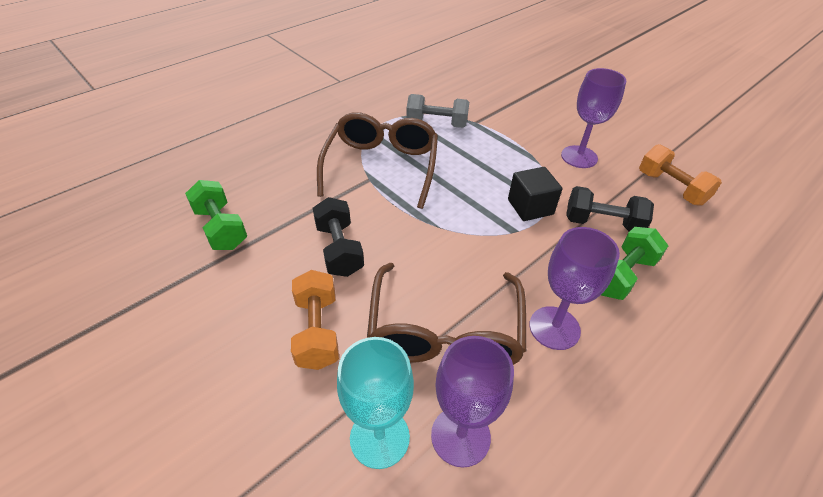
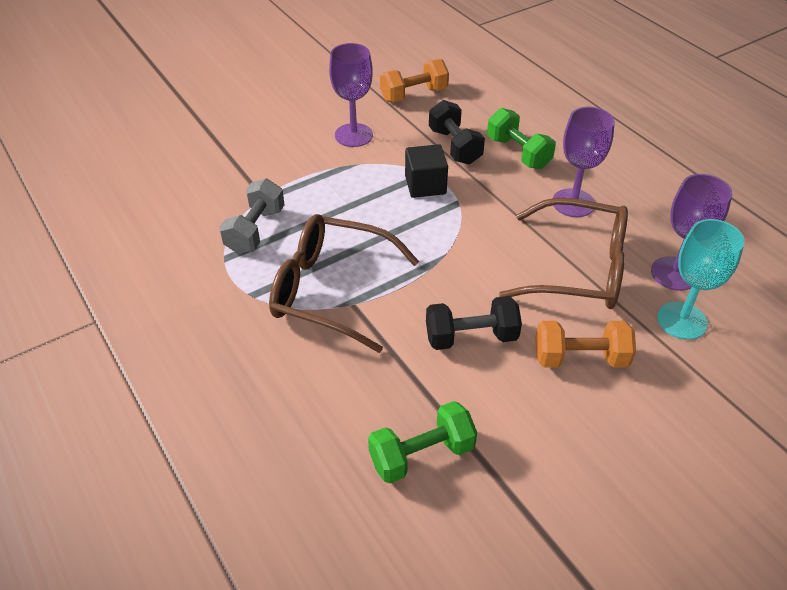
camera: 80 degrees left, 0 degrees up
black dumbbell [566,186,654,232] -> black dumbbell turned 45 degrees counterclockwise [429,100,485,165]

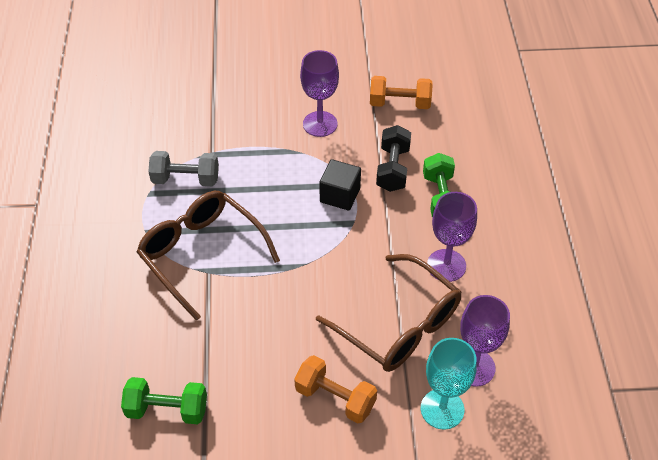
camera: 30 degrees right, 5 degrees up
grey dumbbell [219,178,285,254] -> grey dumbbell turned 45 degrees clockwise [148,151,219,186]
black dumbbell [426,296,522,350] -> none

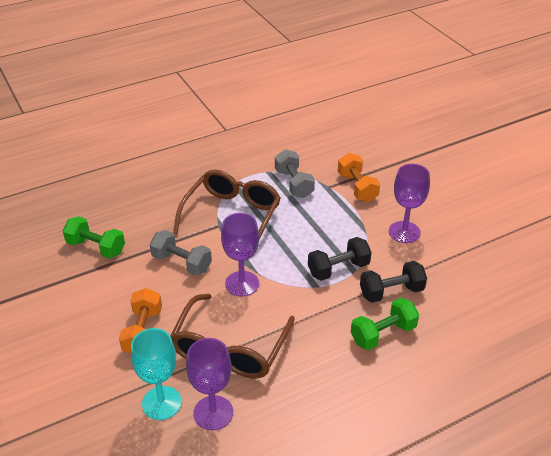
camera: 65 degrees right, 10 degrees down
green dumbbell [121,377,207,424] -> green dumbbell turned 45 degrees counterclockwise [63,216,125,259]
black cube [319,159,361,211] -> black dumbbell [308,237,372,281]
orange dumbbell [370,76,433,109] -> orange dumbbell moved to [338,153,380,202]
purple goblet [427,192,477,282] -> purple goblet moved to [221,213,259,297]
none -> grey dumbbell [150,230,212,276]

